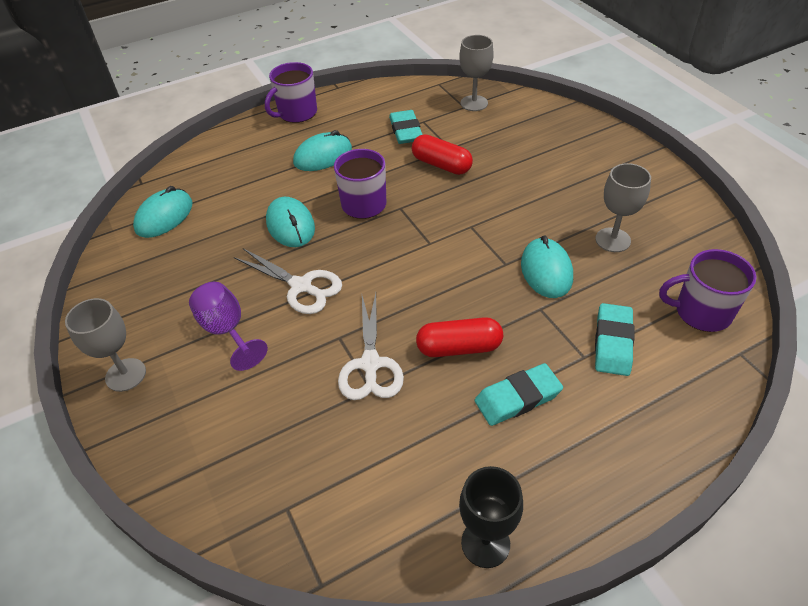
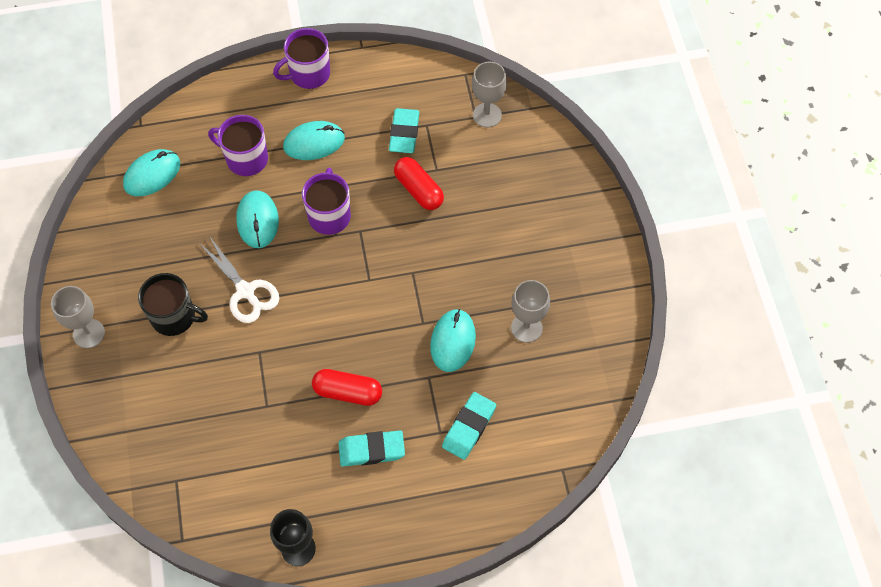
camera: 15 degrees right, 15 degrees up
purple goblet [189,282,268,371] -> black mug [138,273,208,336]
white scissors [338,293,404,400] -> none
purple mug [659,249,756,332] -> purple mug moved to [208,115,268,176]

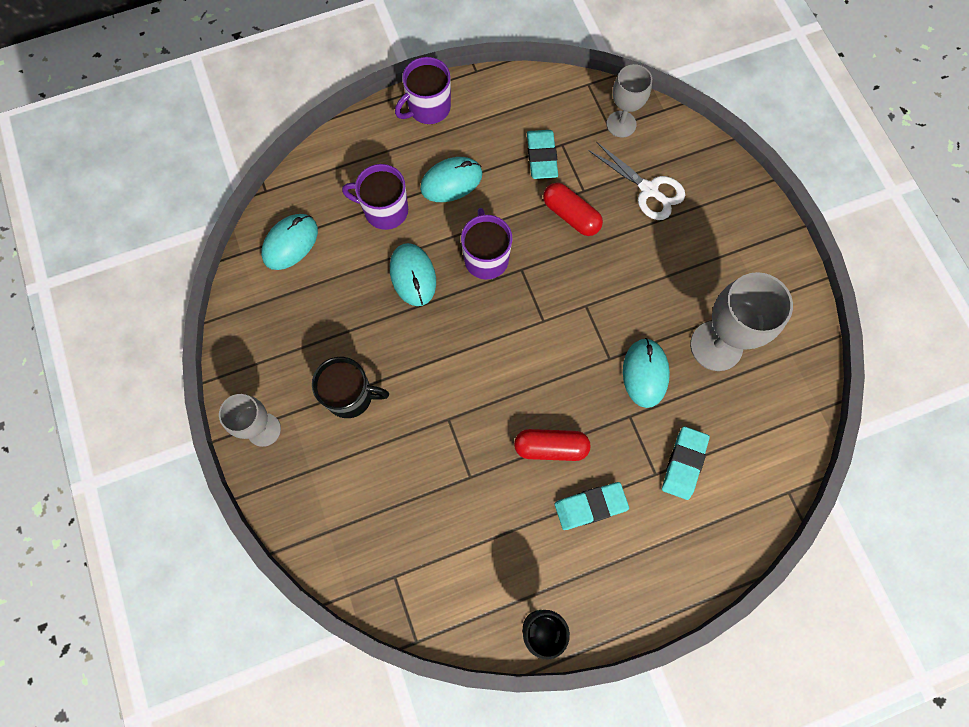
camera: 10 degrees left, 10 degrees up
white scissors [199,236,279,323] -> white scissors moved to [589,142,685,220]
grey goblet [511,280,550,343] -> grey goblet [690,272,793,371], size x1.59

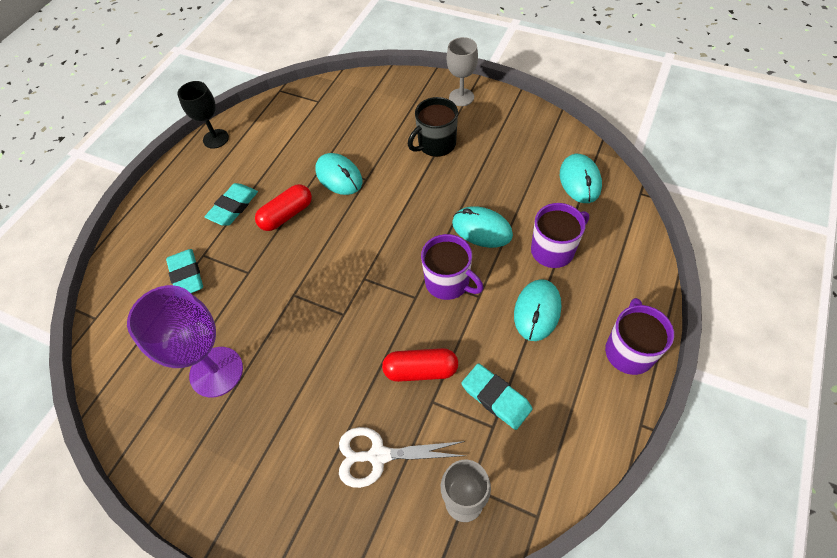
camera: 140 degrees right, 15 degrees down
turquoise mouse [623,338,670,408] -> turquoise mouse moved to [315,153,362,195]
grey goblet [690,272,793,371] -> purple goblet [127,285,243,397]

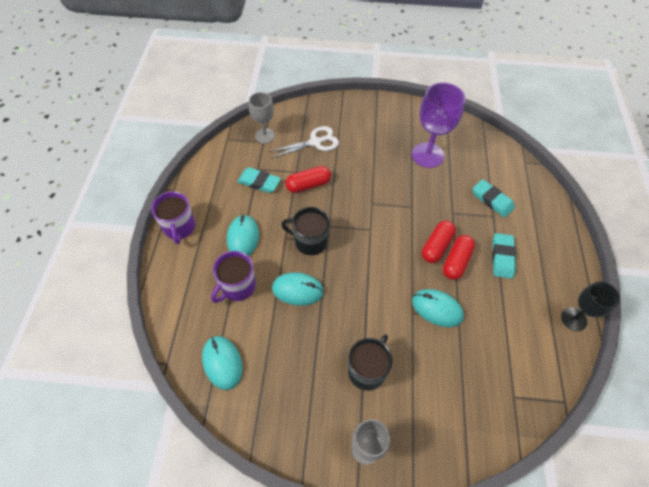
camera: 155 degrees right, 0 degrees up
purple mug [421,234,484,300] -> black mug [281,207,330,255]
none -> red capsule [422,221,456,263]

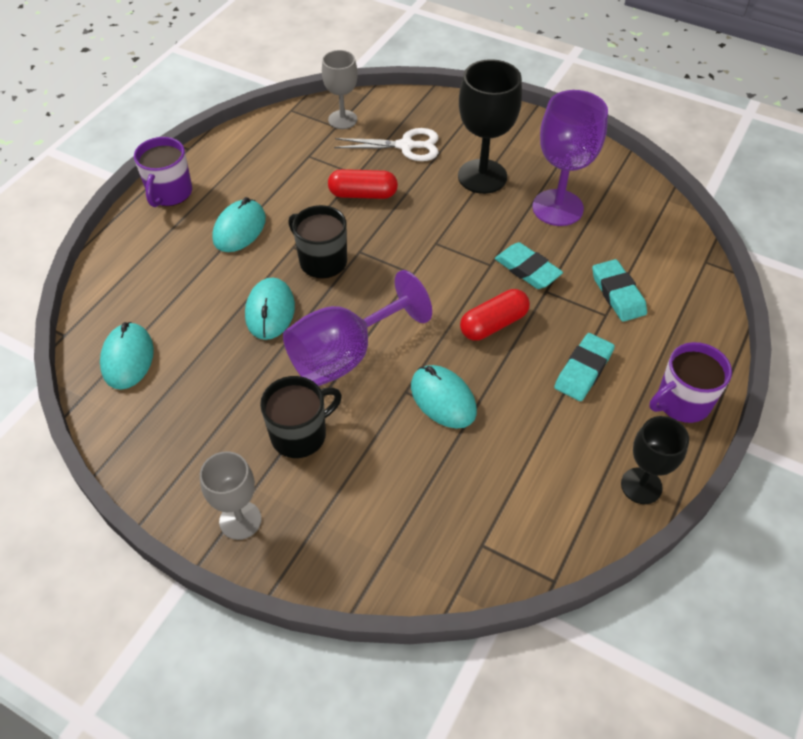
camera: 25 degrees right, 5 degrees down
purple mug [211,251,256,303] -> purple mug moved to [649,342,732,423]
turquoise eraser [237,167,281,193] -> turquoise eraser moved to [495,242,563,289]
turquoise mouse [272,272,324,306] -> turquoise mouse turned 60 degrees clockwise [245,277,295,340]
red capsule [443,235,475,280] -> none
none -> purple goblet [283,270,432,386]
none -> black goblet [458,59,522,194]

